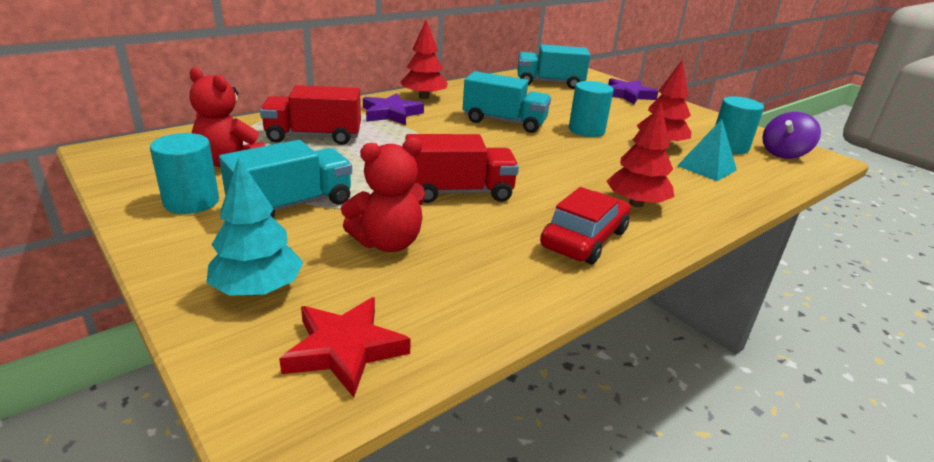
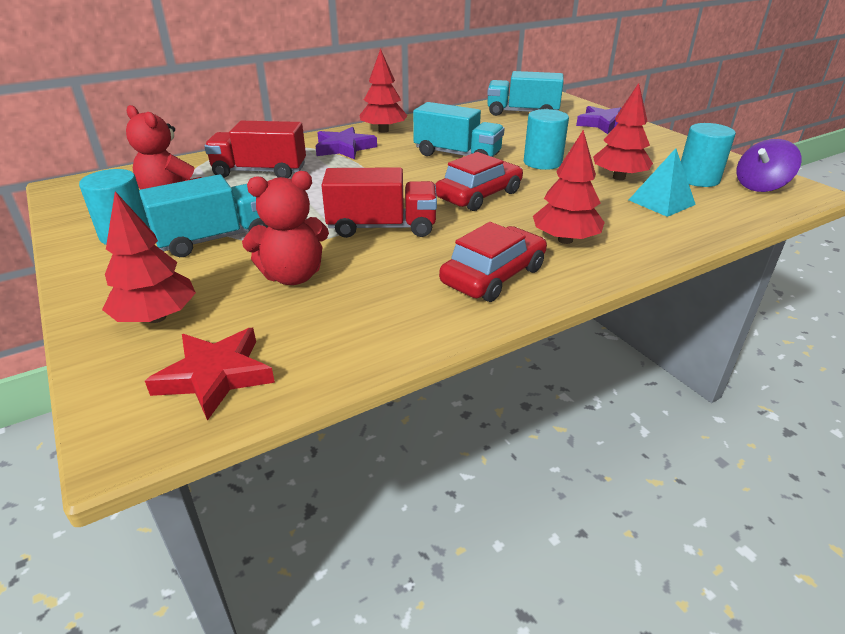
camera: 10 degrees right, 5 degrees up
turquoise tree [207,157,304,296] -> red tree [102,191,196,323]
none -> red car [435,152,523,211]

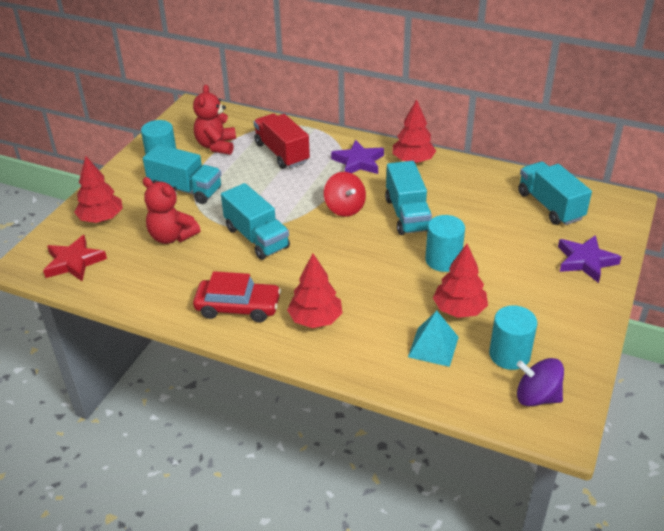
camera: 55 degrees right, 5 degrees up
red truck [321,167,437,238] -> turquoise truck [221,183,290,260]
red car [435,152,523,211] -> none
none -> red spinning top [324,172,366,217]

